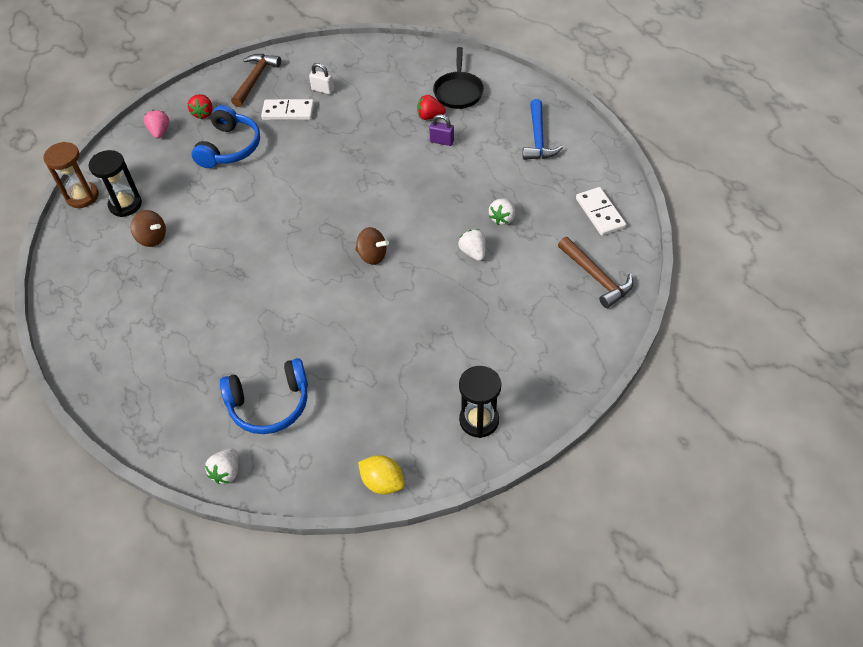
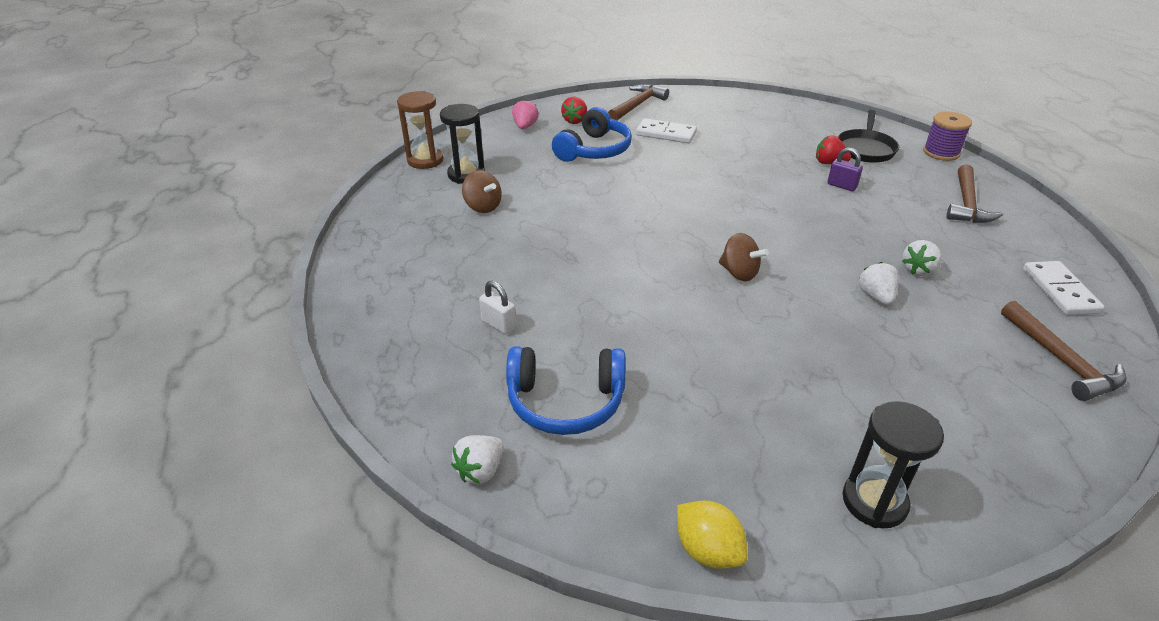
camera: 15 degrees right, 15 degrees down
white padlock [309,63,334,94] -> white padlock moved to [479,281,516,334]
blue hammer [523,99,563,160] -> brown hammer [946,164,1003,223]
none -> purple spool [923,112,972,161]

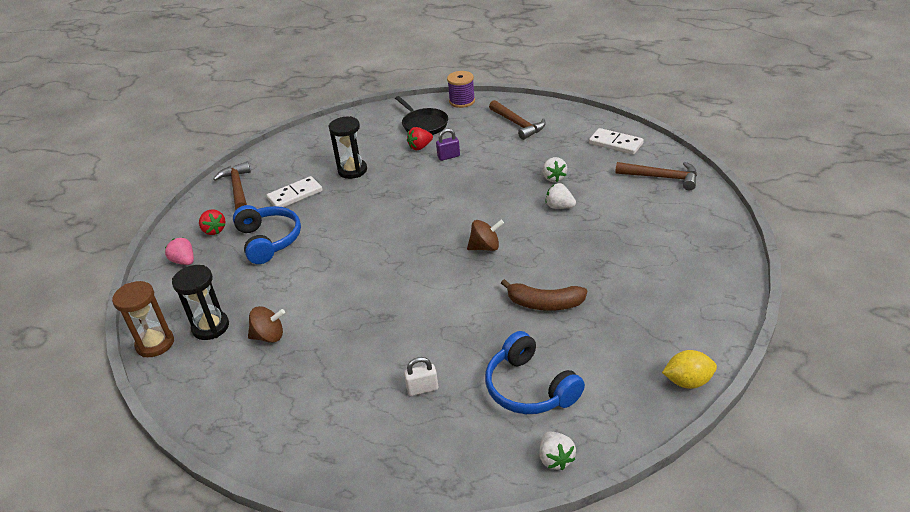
camera: 50 degrees left, 0 degrees up
blue headphones [506,346,626,435] -> blue headphones turned 105 degrees clockwise [485,331,585,414]
black hourglass [843,401,944,528] -> black hourglass moved to [329,116,367,179]
none -> brown banana [501,279,587,311]

